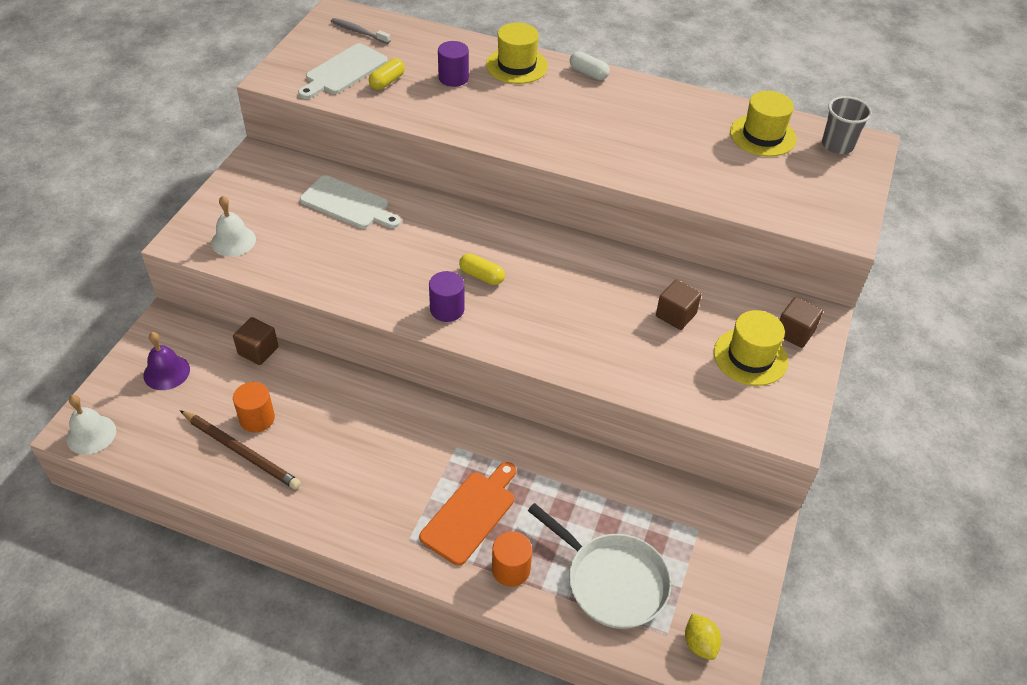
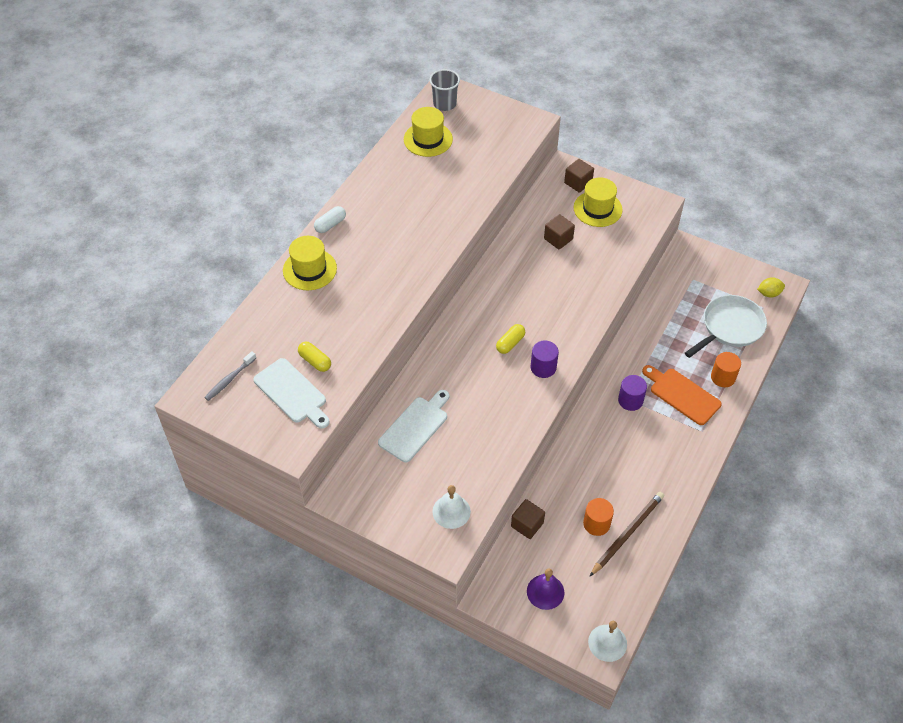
camera: 80 degrees left, 5 degrees up
purple cylinder [438,41,469,87] -> purple cylinder moved to [618,375,647,411]

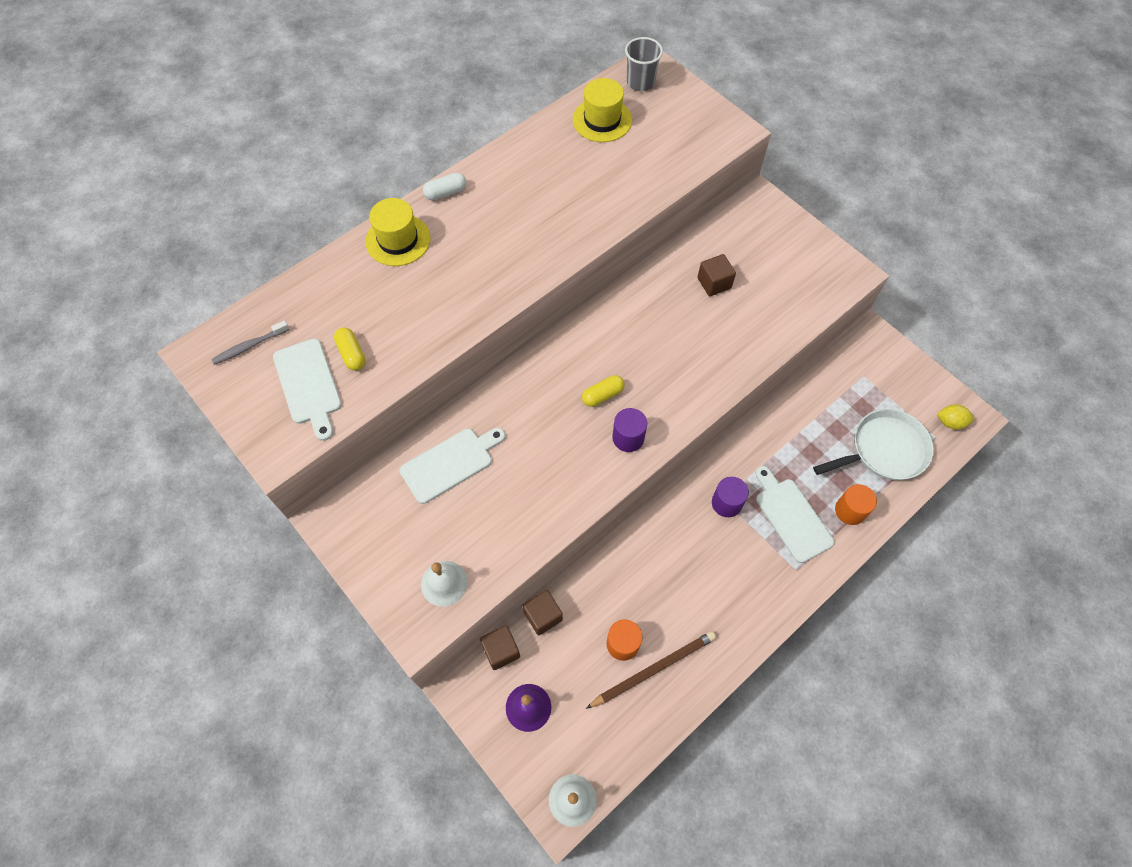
camera: 20 degrees right, 10 degrees up
brown cube [564,159,594,193] -> brown cube moved to [480,625,520,670]
yellow hat [574,177,623,227] -> none
orange cutting board [642,365,722,425] -> white cutting board [755,466,835,563]

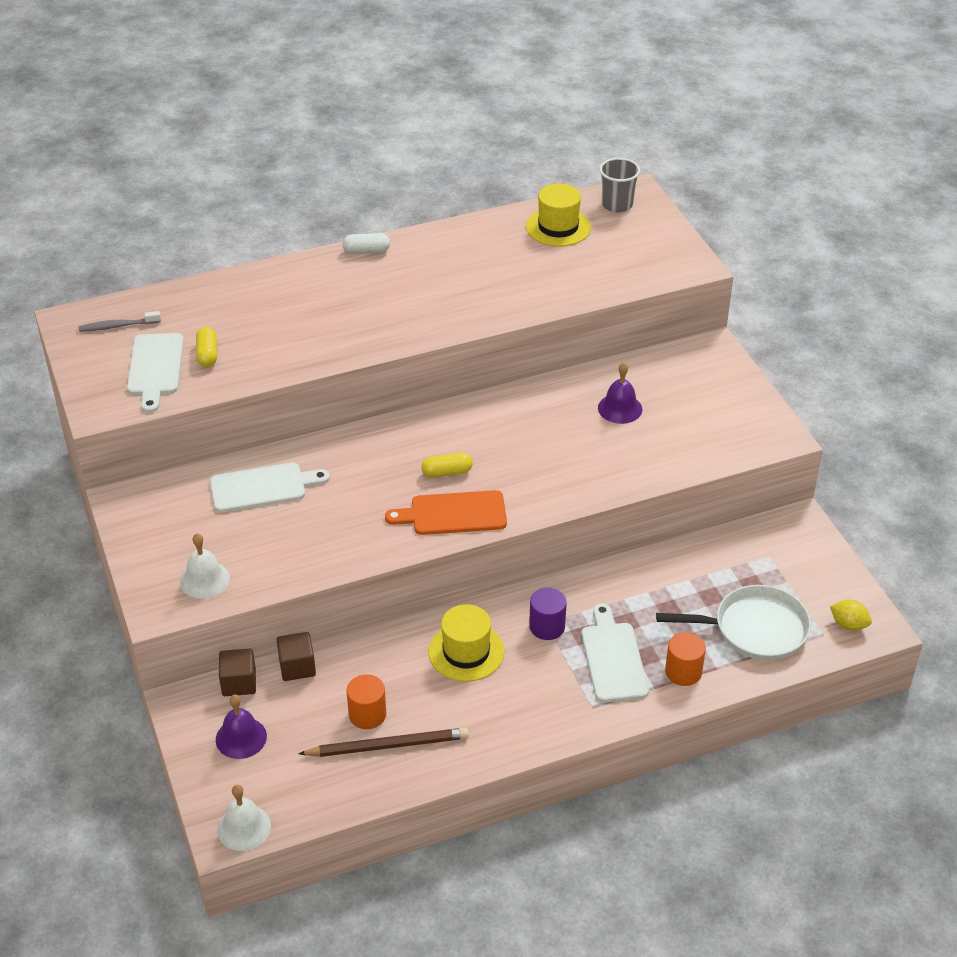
camera: 20 degrees right, 20 degrees down
yellow hat [365,198,431,266] -> yellow hat moved to [428,604,504,682]
purple cylinder [612,408,647,452] -> orange cutting board [385,490,507,535]
brown cube [697,254,736,296] -> purple bell [598,362,642,424]

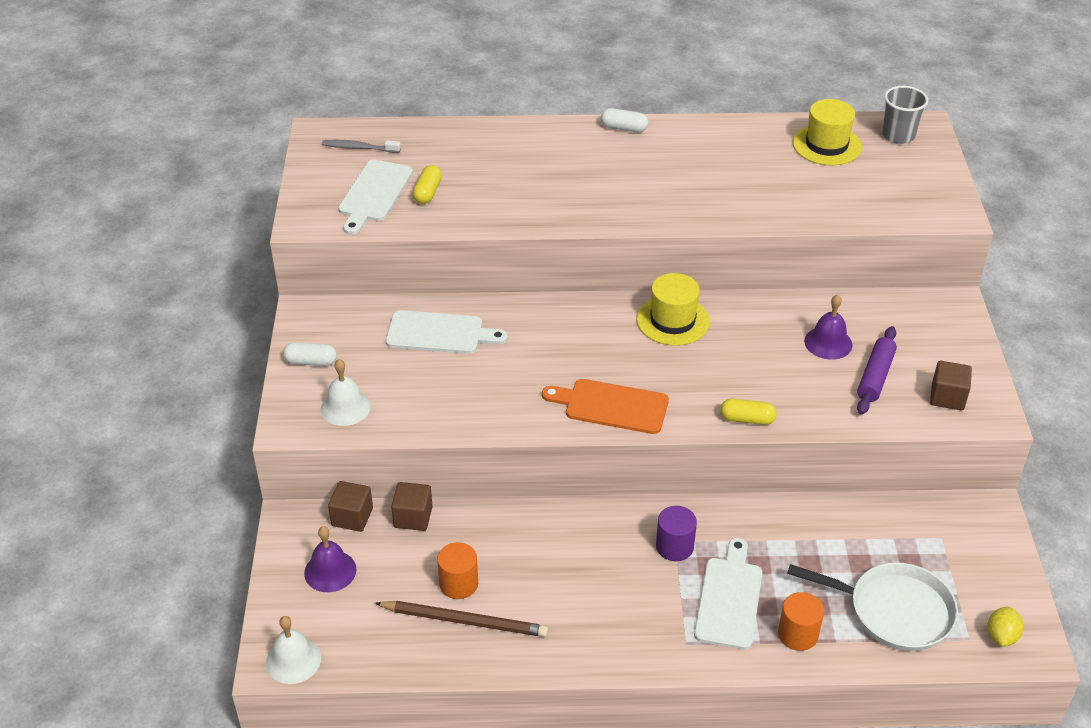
camera: 20 degrees right, 0 degrees up
yellow capsule [421,453,473,478] -> yellow capsule moved to [720,398,777,425]
yellow hat [428,604,504,682] -> yellow hat moved to [636,273,710,346]
yellow lemon [830,600,872,631] -> yellow lemon turned 60 degrees clockwise [987,607,1024,647]
none -> white capsule [283,342,337,366]
none -> purple rolling pin [857,326,897,415]
none -> brown cube [930,361,972,411]

